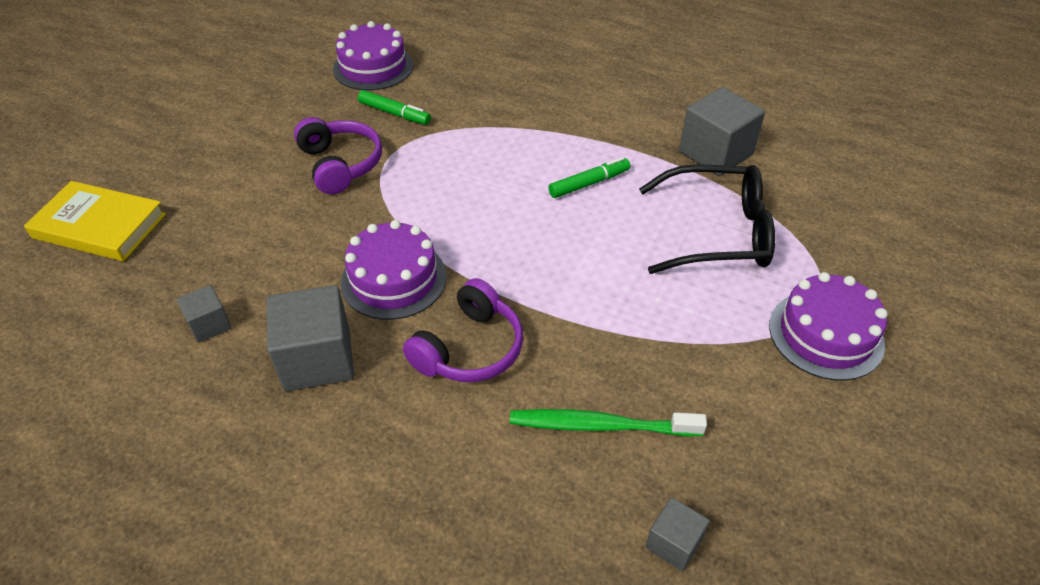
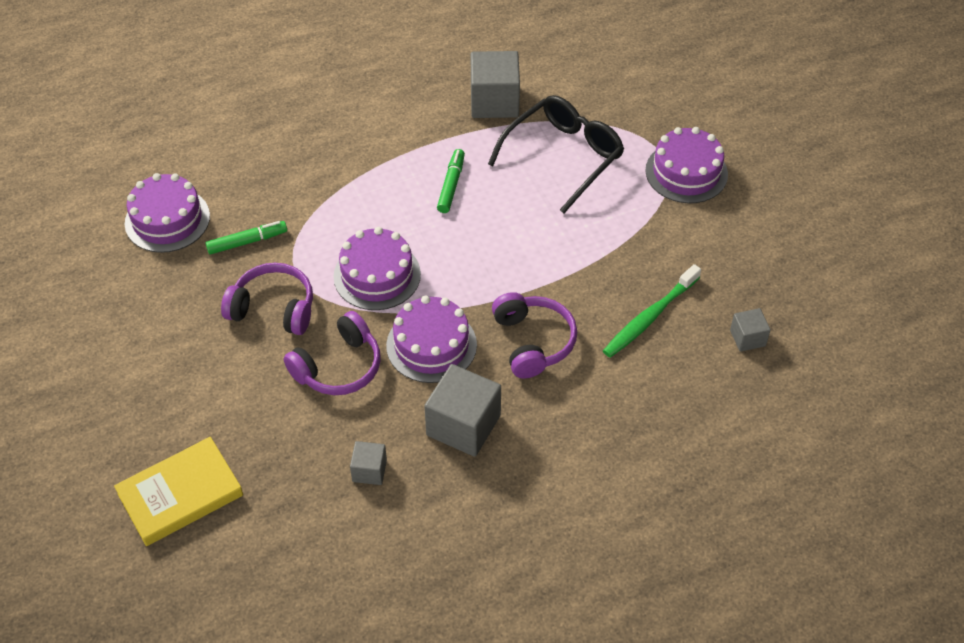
camera: 50 degrees left, 5 degrees up
none -> purple headphones [284,311,381,395]
none -> purple cake [333,227,421,310]

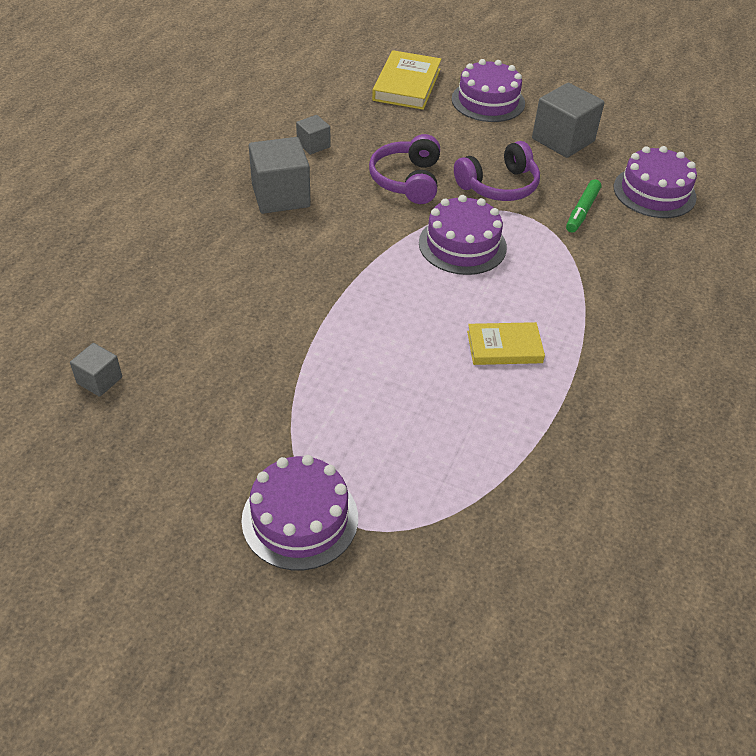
camera: 135 degrees right, 5 degrees down
purple cake [386,295,477,383] -> purple cake moved to [452,59,525,122]
green marker [437,149,465,213] -> yellow book [467,322,545,365]
grey cube [471,51,520,118] -> grey cube moved to [532,83,605,158]
black glasses [488,95,624,214] -> none
purple headphones [492,292,577,378] -> none
green toothbrush [603,264,701,358] -> none

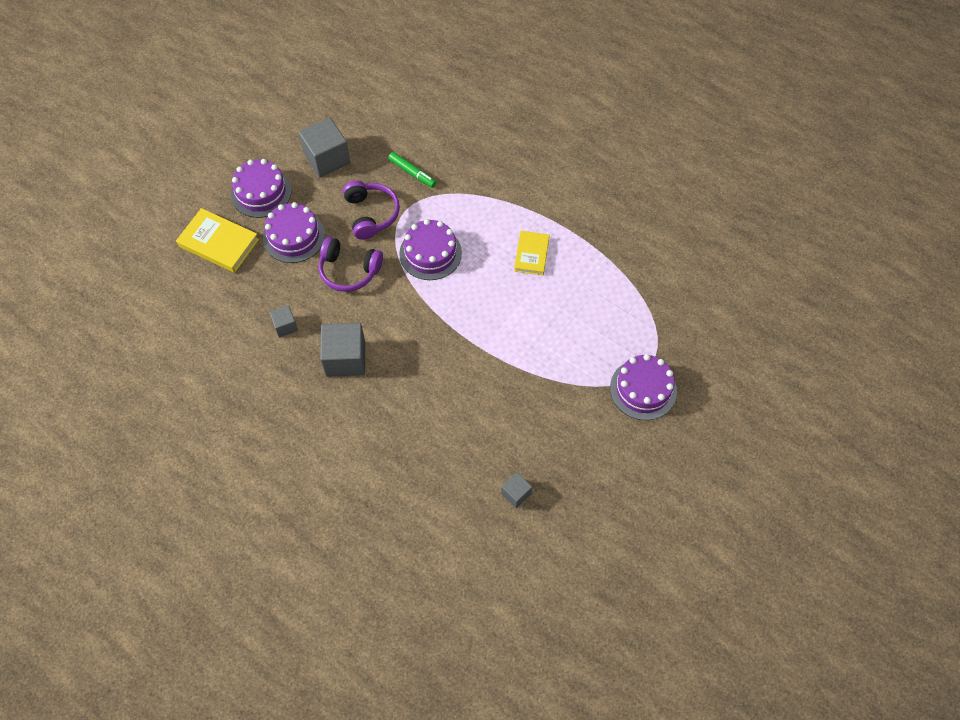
camera: 75 degrees left, 15 degrees up
purple cake [614,146,697,218] -> purple cake moved to [263,202,325,263]

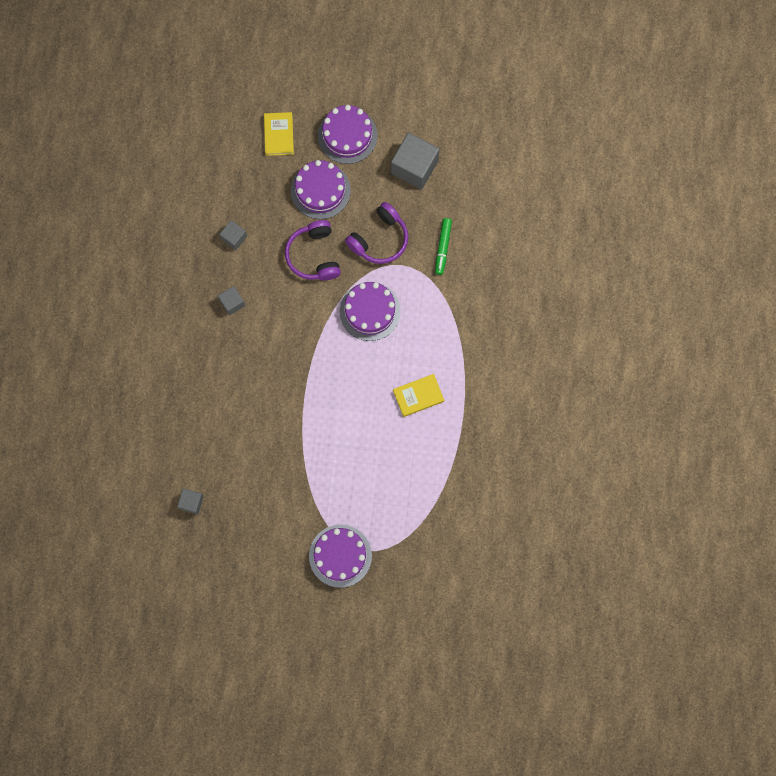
camera: 60 degrees right, 15 degrees up
yellow book [176,208,259,273] -> yellow book [264,112,294,156], size x0.66
grey cube [320,323,365,377] -> grey cube [218,286,245,316], size x0.53

